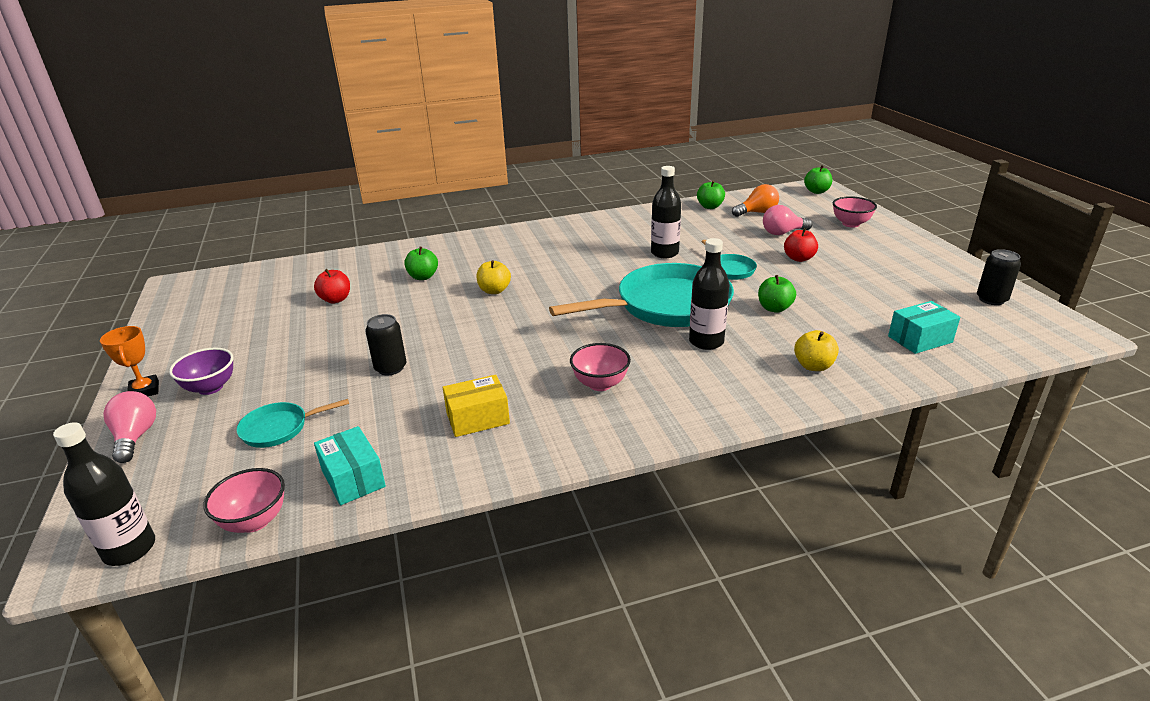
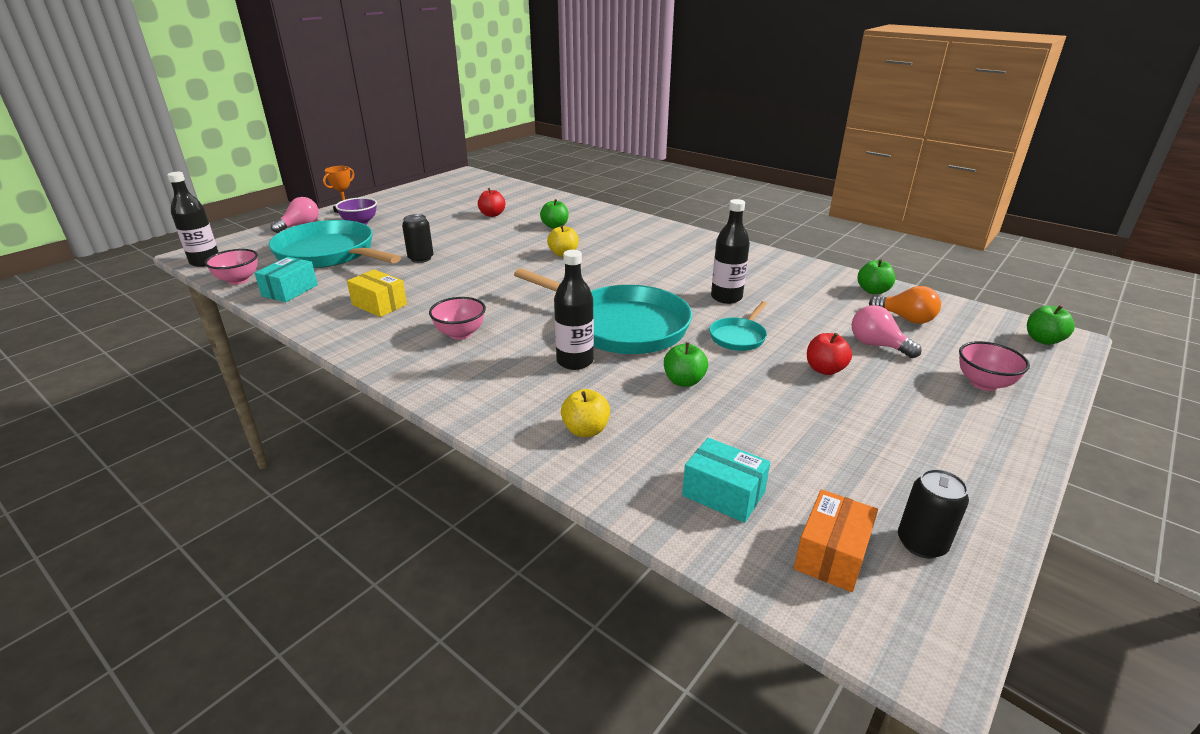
camera: 55 degrees right, 0 degrees up
turquoise pan [236,399,349,448] -> turquoise pan [268,220,401,268], size x2.20
none -> orange box [794,489,878,592]

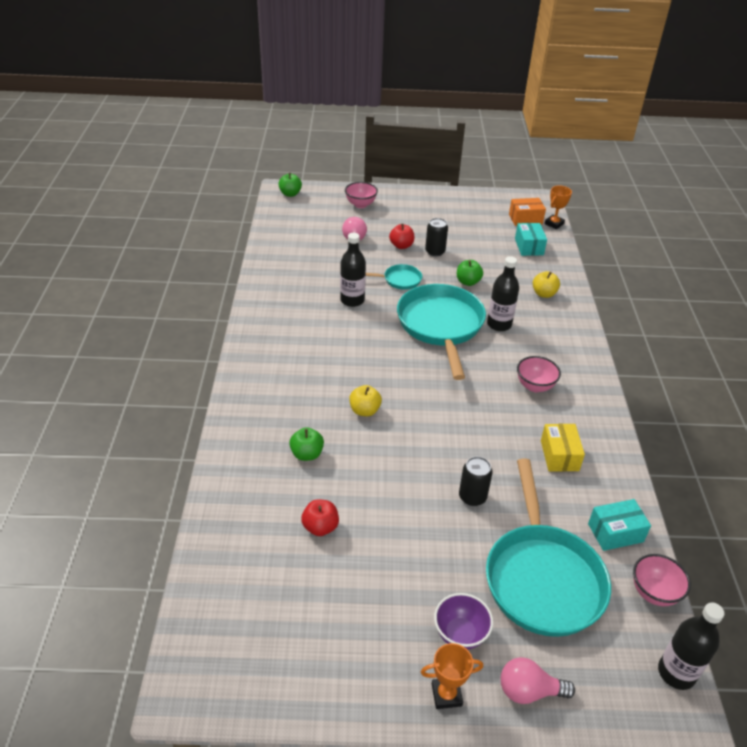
camera: 130 degrees left, 10 degrees up
green apple [858,259,895,294] -> none
orange light bulb [869,286,941,324] -> none
black can [898,469,969,559] -> black can moved to [425,218,448,256]
none -> orange trophy [545,186,572,229]

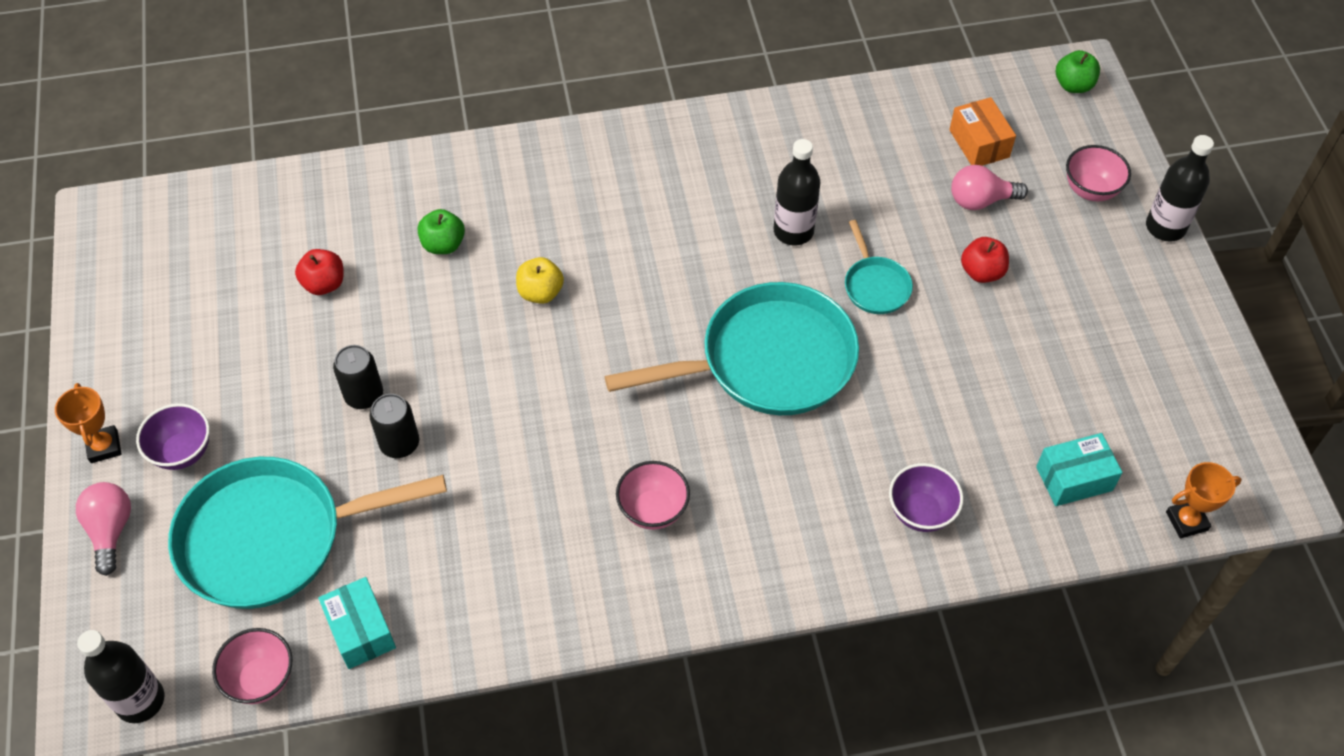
camera: 80 degrees right, 15 degrees up
black can [425,218,448,256] -> black can moved to [333,345,383,409]
green apple [457,260,483,286] -> none
black bottle [487,256,519,331] -> black bottle moved to [1146,135,1214,242]
orange box [509,198,546,226] -> orange box moved to [949,97,1016,166]
yellow apple [533,271,560,298] -> purple bowl [889,463,964,532]
yellow box [541,424,585,472] -> none
orange trophy [545,186,572,229] -> orange trophy turned 45 degrees counterclockwise [1166,462,1242,539]

